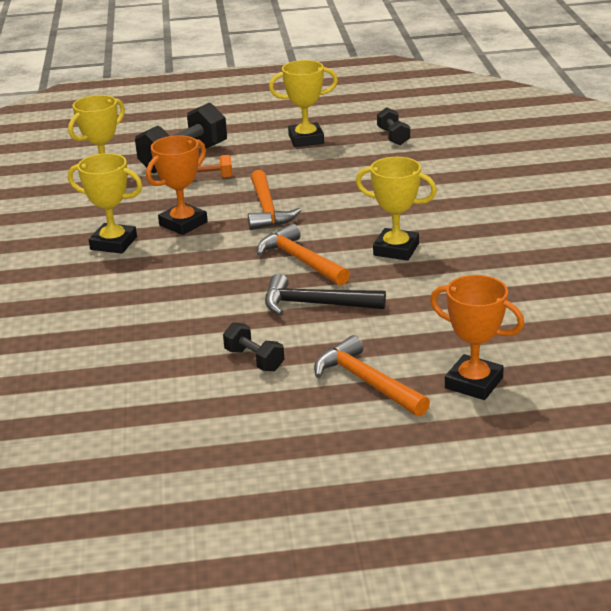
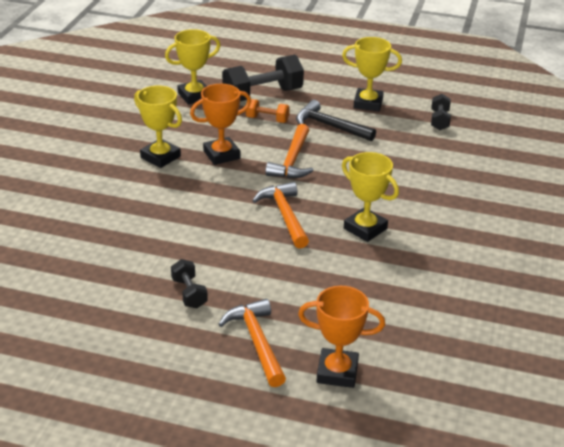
camera: 20 degrees right, 5 degrees up
black hammer [265,274,386,315] -> black hammer moved to [296,100,376,141]
orange trophy [430,275,524,400] -> orange trophy turned 45 degrees counterclockwise [298,286,385,388]

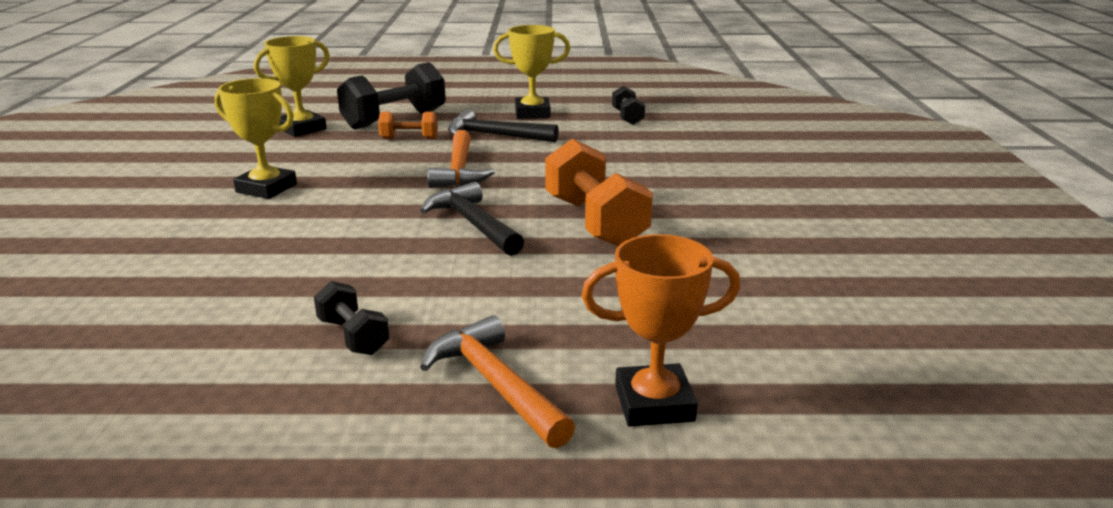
camera: 15 degrees left, 10 degrees down
orange trophy [190,84,251,165] -> none
orange hammer [252,182,309,248] -> black hammer [420,182,524,256]
yellow trophy [342,152,399,242] -> orange dumbbell [545,139,653,246]

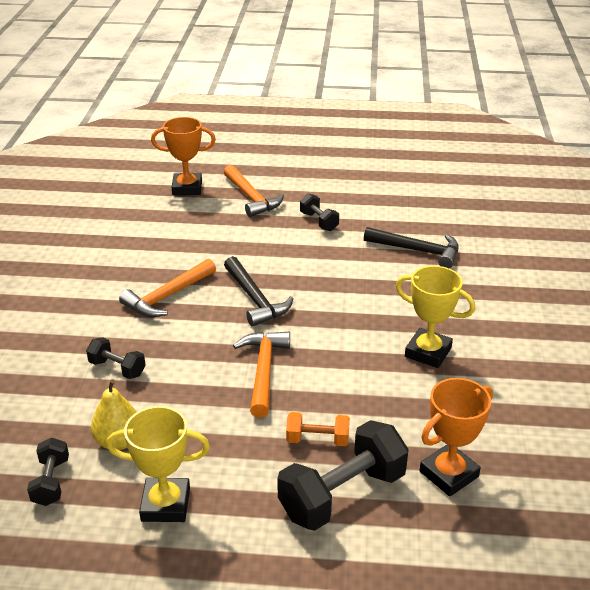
camera: 175 degrees left, 10 degrees up
yellow trophy [254,36,330,137] -> orange trophy [419,378,493,497]
black hammer [448,109,559,142] -> black hammer moved to [364,227,459,268]
orange dumbbell [545,139,653,246] -> orange hammer [119,259,216,317]
none -> black dumbbell [86,337,146,379]
none -> yellow pear [91,379,137,450]

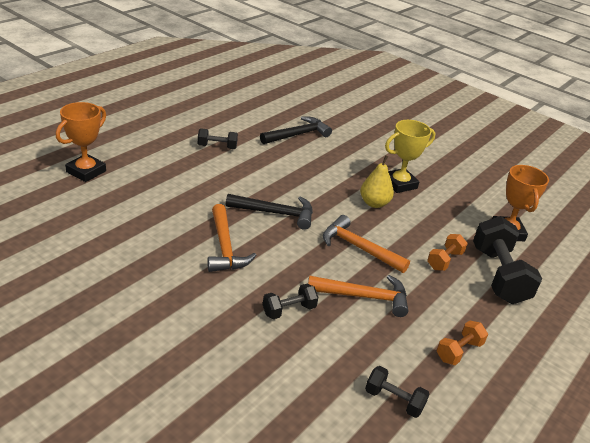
camera: 60 degrees left, 0 degrees up
yellow pear [91,379,137,450] -> yellow pear moved to [360,155,394,208]
yellow trophy [106,406,210,522] -> orange dumbbell [436,320,488,365]
orange hammer [224,165,284,217] -> orange hammer moved to [308,275,408,317]

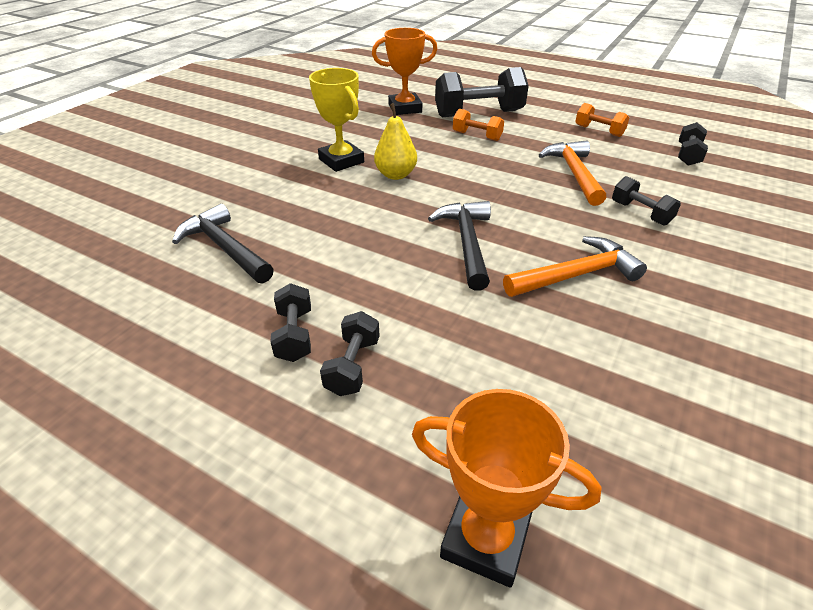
camera: 95 degrees left, 5 degrees up
orange hammer [323,215,410,273] -> none
none -> black dumbbell [320,311,380,396]

